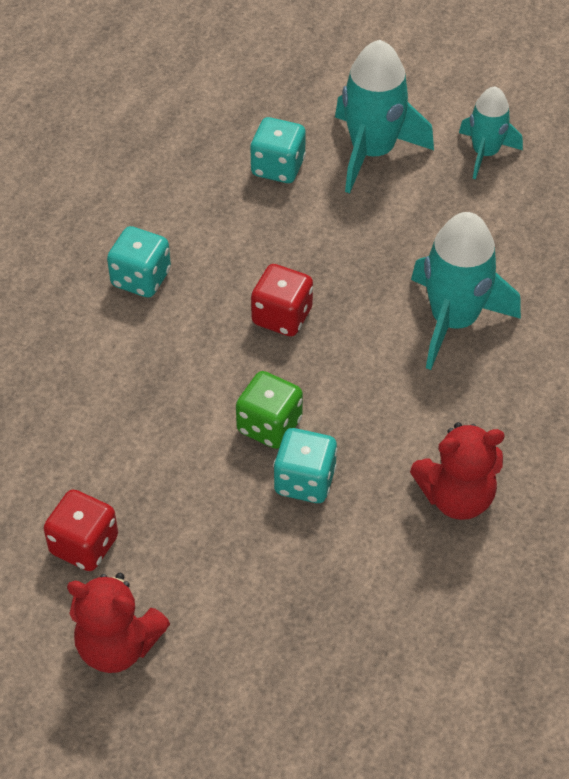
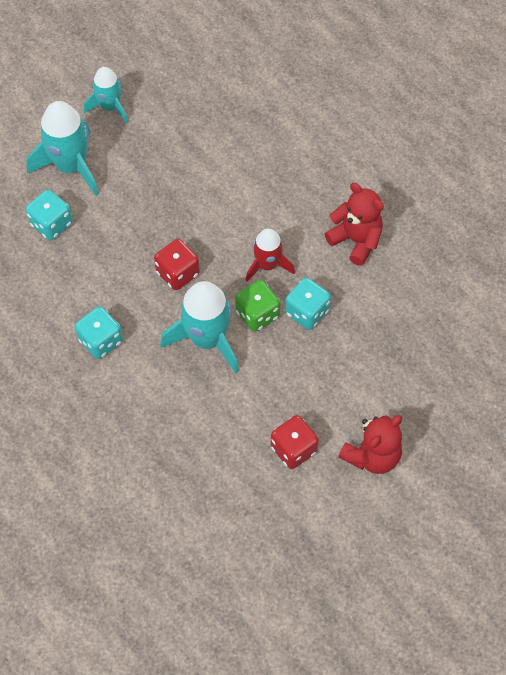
camera: 65 degrees left, 10 degrees up
red teddy bear [410,422,505,520] -> red teddy bear turned 60 degrees counterclockwise [325,183,384,266]
turquoise rocket [411,212,521,370] -> turquoise rocket moved to [160,281,239,373]
none -> red rocket [245,229,295,282]

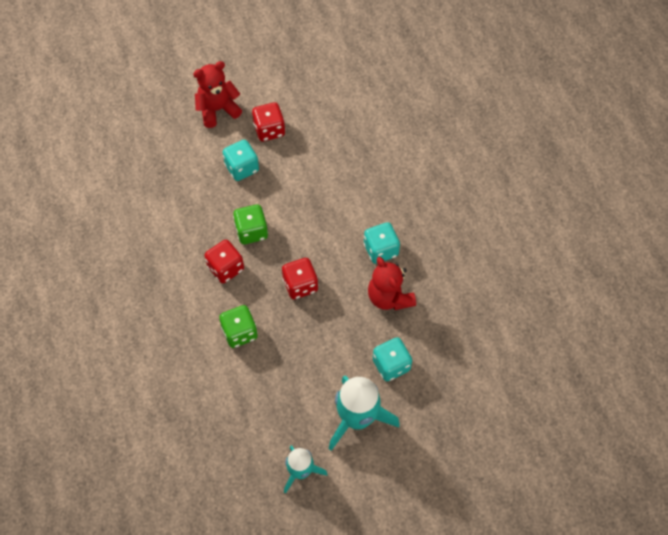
camera: 160 degrees left, 0 degrees up
turquoise rocket [160,281,239,373] -> none
red rocket [245,229,295,282] -> red dice [204,240,244,283]
turquoise dice [285,278,331,330] -> turquoise dice moved to [223,140,259,181]
red teddy bear [325,183,384,266] -> red teddy bear moved to [368,257,416,310]
none -> green dice [219,305,258,348]

